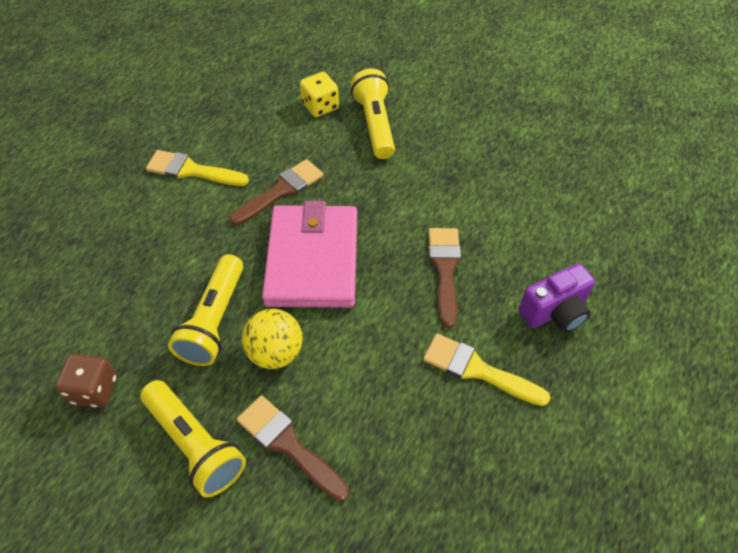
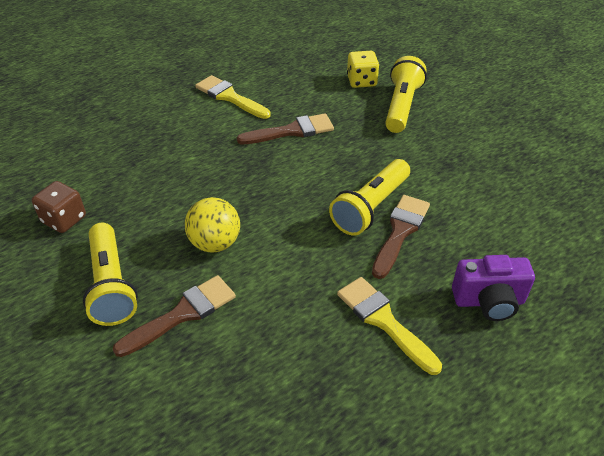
camera: 25 degrees right, 10 degrees down
yellow flashlight [168,254,243,366] -> yellow flashlight moved to [329,159,410,236]
brown brush [237,395,349,501] -> brown brush turned 75 degrees clockwise [113,275,236,357]
pink wallet [262,201,357,308] -> none

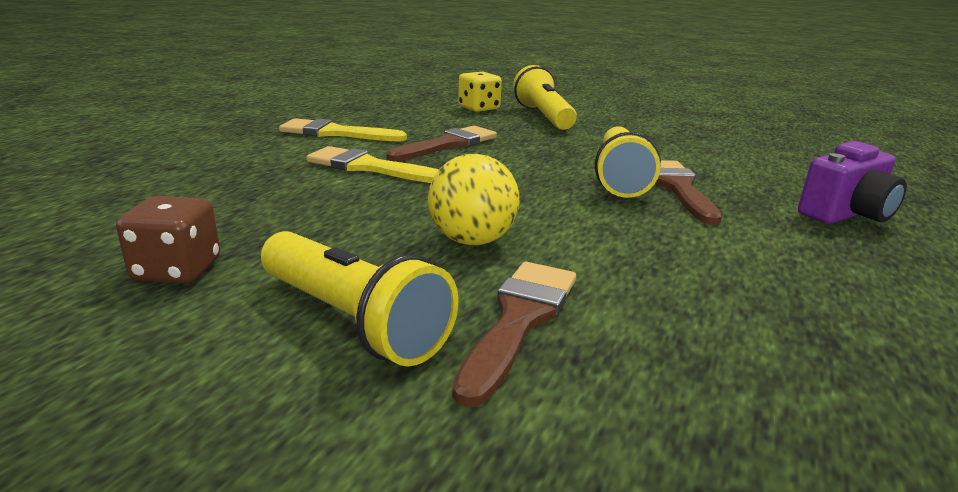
camera: 30 degrees left, 20 degrees down
yellow brush [337,277,442,375] -> yellow brush moved to [306,146,439,183]

